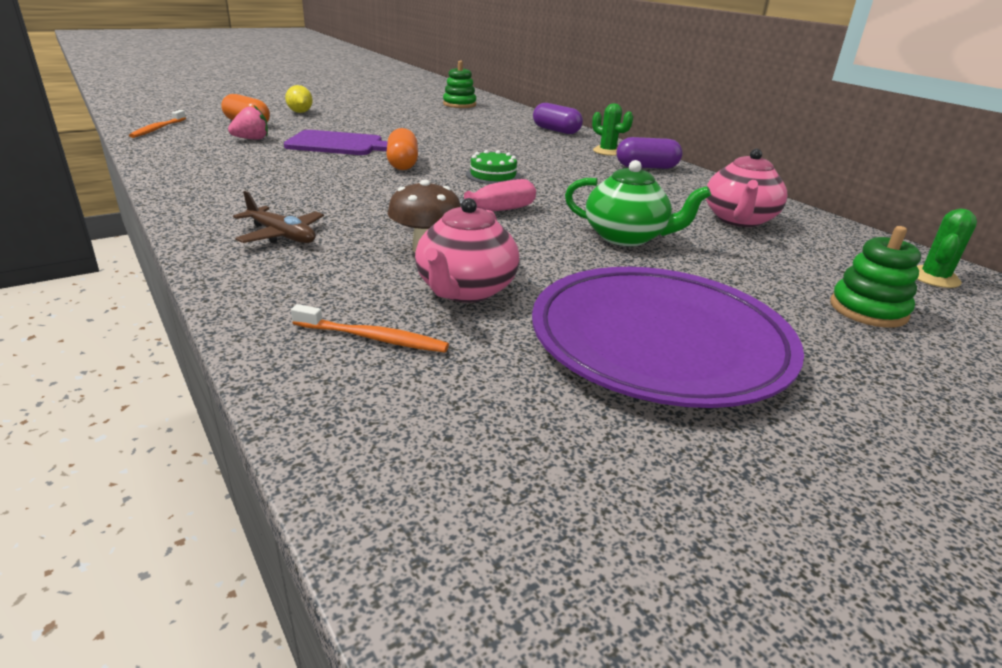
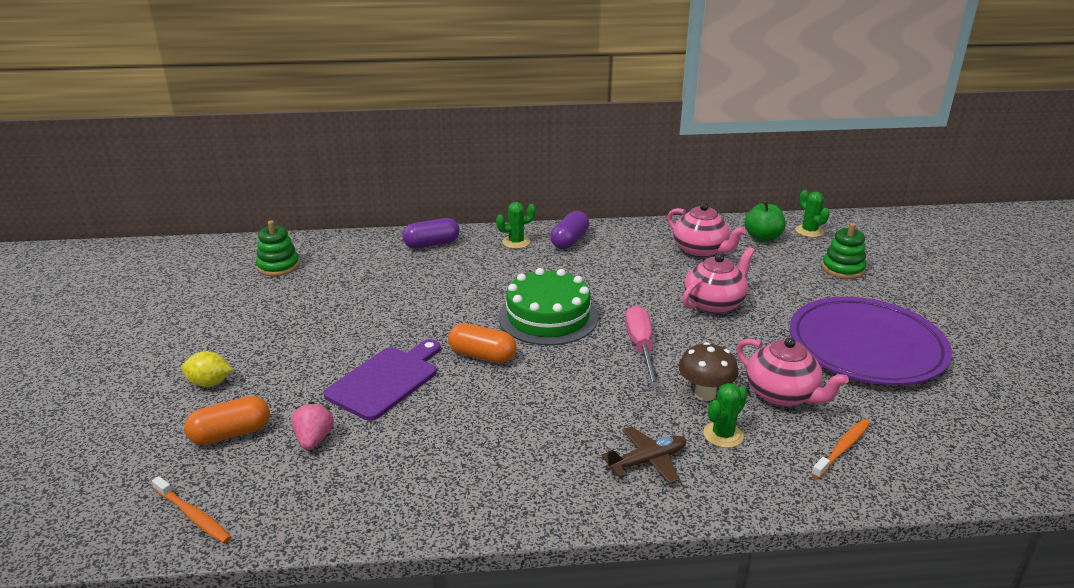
camera: 60 degrees left, 0 degrees up
green cake [466,150,521,184] -> green cake [498,268,598,346], size x1.91
green teapot [565,160,711,246] -> pink teapot [683,247,755,314]
none -> green cactus [703,383,748,448]
none -> green apple [745,201,786,242]

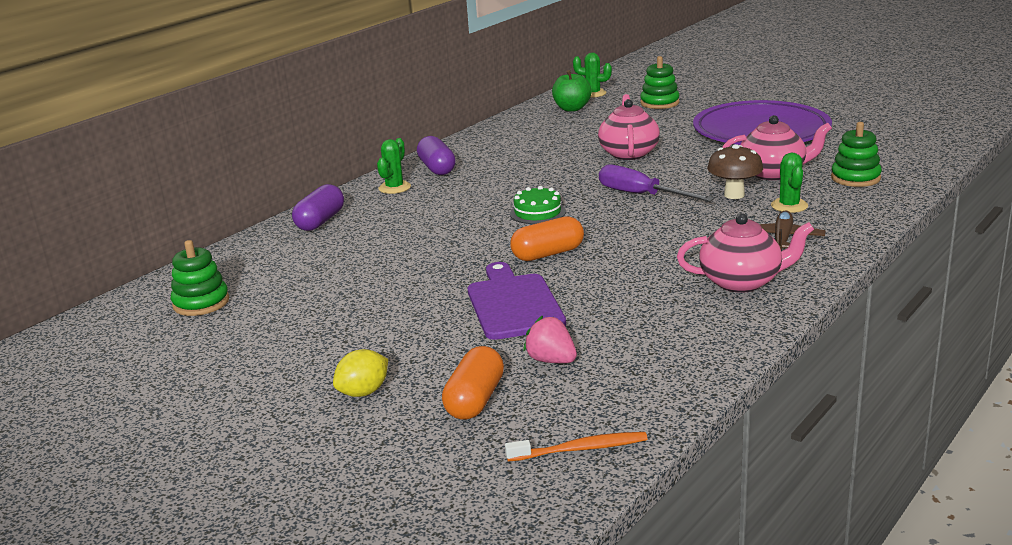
camera: 45 degrees left, 5 degrees down
green cake [498,268,598,346] -> green cake [510,186,566,224], size x0.52
pink screwdriver [625,305,660,387] -> purple screwdriver [599,164,714,201]
pink teapot [667,203,746,258] -> pink teapot moved to [677,213,814,293]
orange toothbrush [812,419,870,479] -> green stacking toy [831,122,882,187]

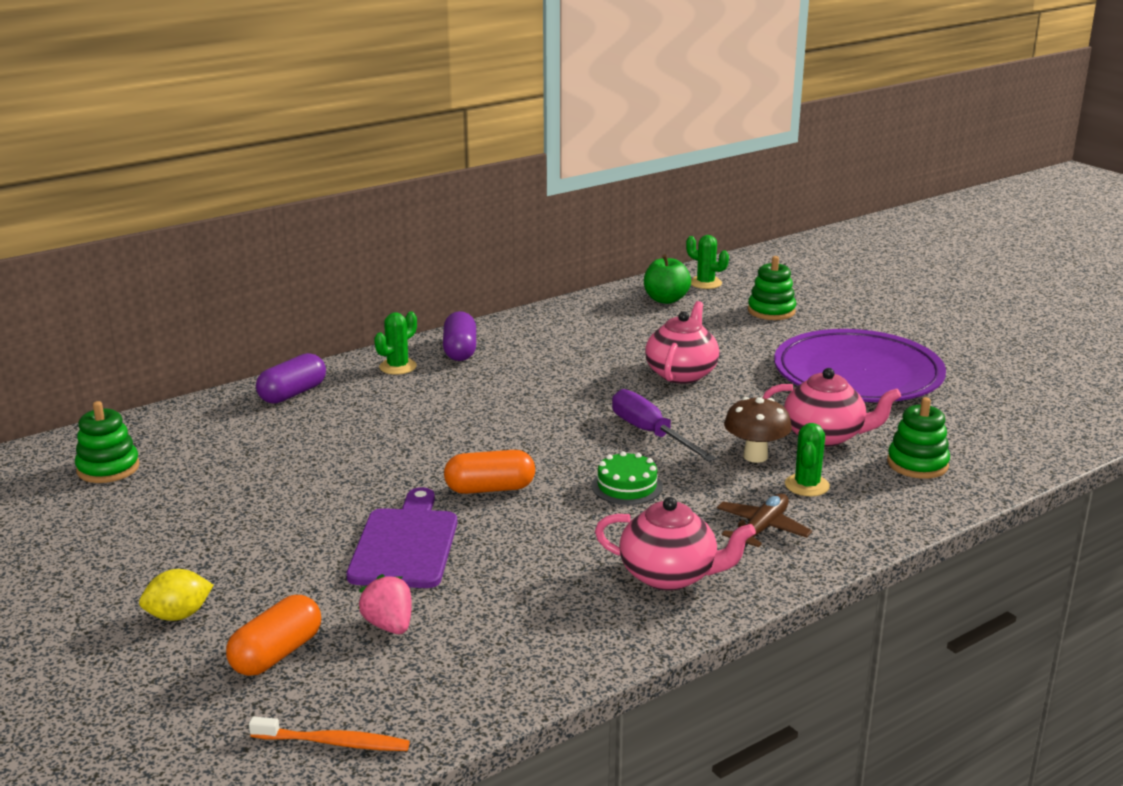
camera: 15 degrees right, 0 degrees up
green cake [510,186,566,224] -> green cake moved to [591,451,663,505]

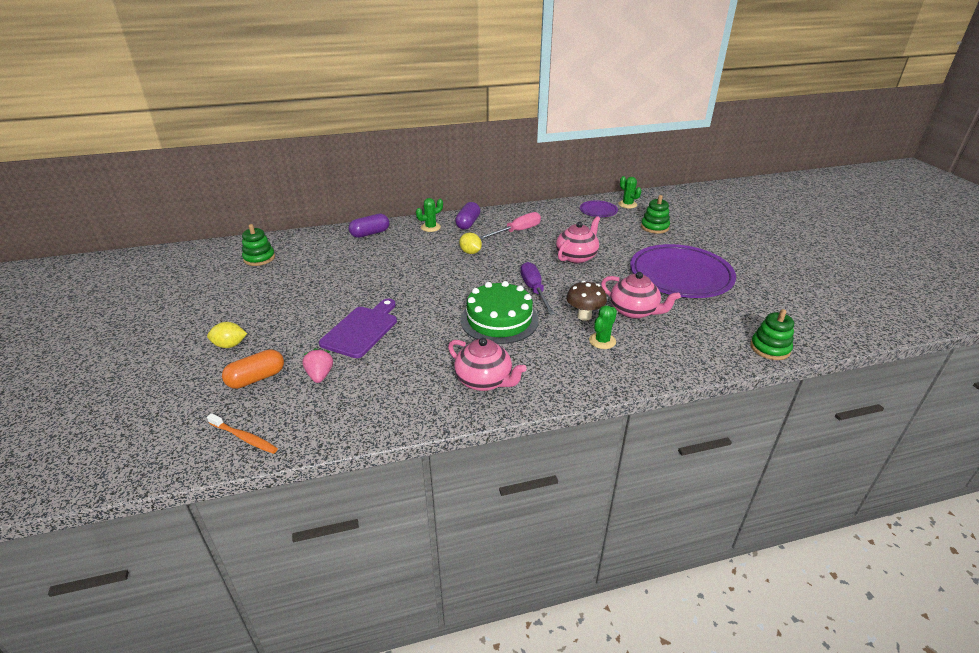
camera: 20 degrees right, 10 degrees up
orange capsule [444,450,535,494] -> none
green cake [591,451,663,505] -> green cake [460,281,538,344], size x1.91
green apple [644,254,691,304] -> purple plate [580,200,618,217]
brown plane [717,493,812,548] -> none
green stacking toy [887,397,950,479] -> green stacking toy moved to [750,309,794,360]
none -> yellow lemon [459,233,482,254]
none -> pink screwdriver [479,212,541,239]

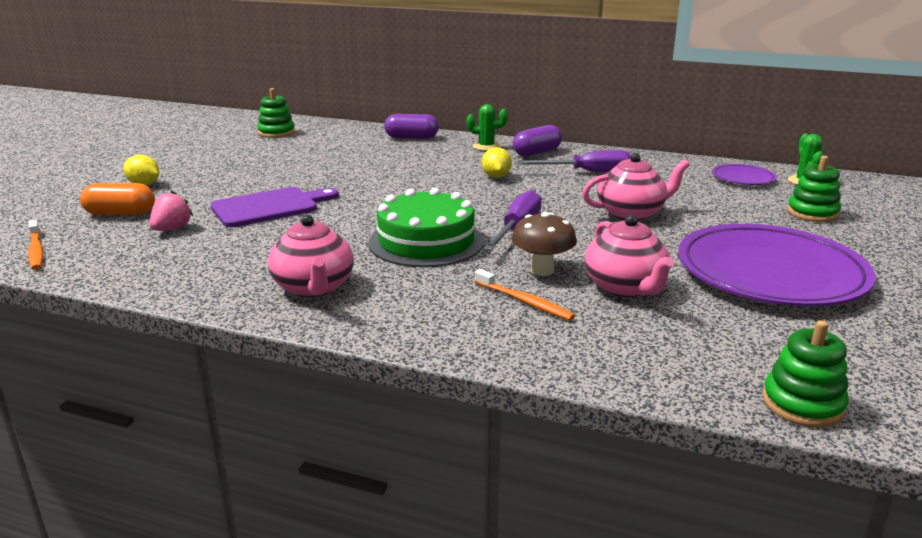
camera: 35 degrees right, 10 degrees down
pink screwdriver [479,212,541,239] -> purple screwdriver [517,150,631,172]
green cactus [589,305,617,349] -> orange toothbrush [475,269,575,320]

